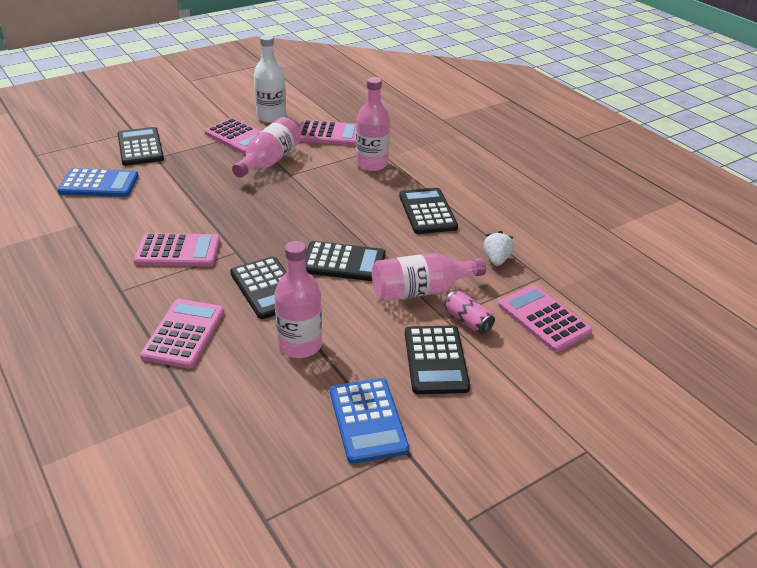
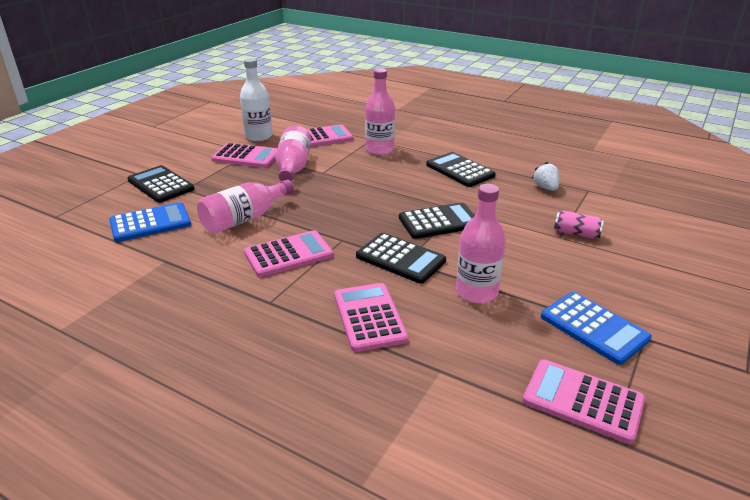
camera: 25 degrees left, 5 degrees down
pink bottle [372,253,486,301] -> pink bottle moved to [197,180,294,233]
black calculator [405,326,470,394] -> none
pink calculator [498,285,592,352] -> pink calculator moved to [523,360,645,444]

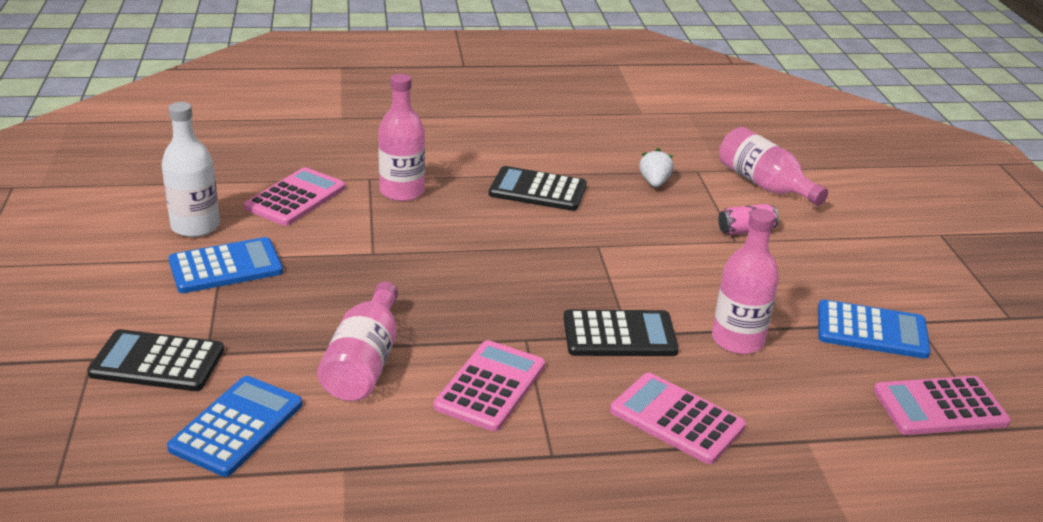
camera: 40 degrees left, 0 degrees up
pink calculator [211,143,277,168] -> blue calculator [168,237,283,293]
pink bottle [275,125,311,181] -> pink bottle moved to [720,127,828,206]
black calculator [399,203,475,239] -> none
white strawberry [532,162,559,191] -> white strawberry turned 60 degrees clockwise [639,148,673,187]

